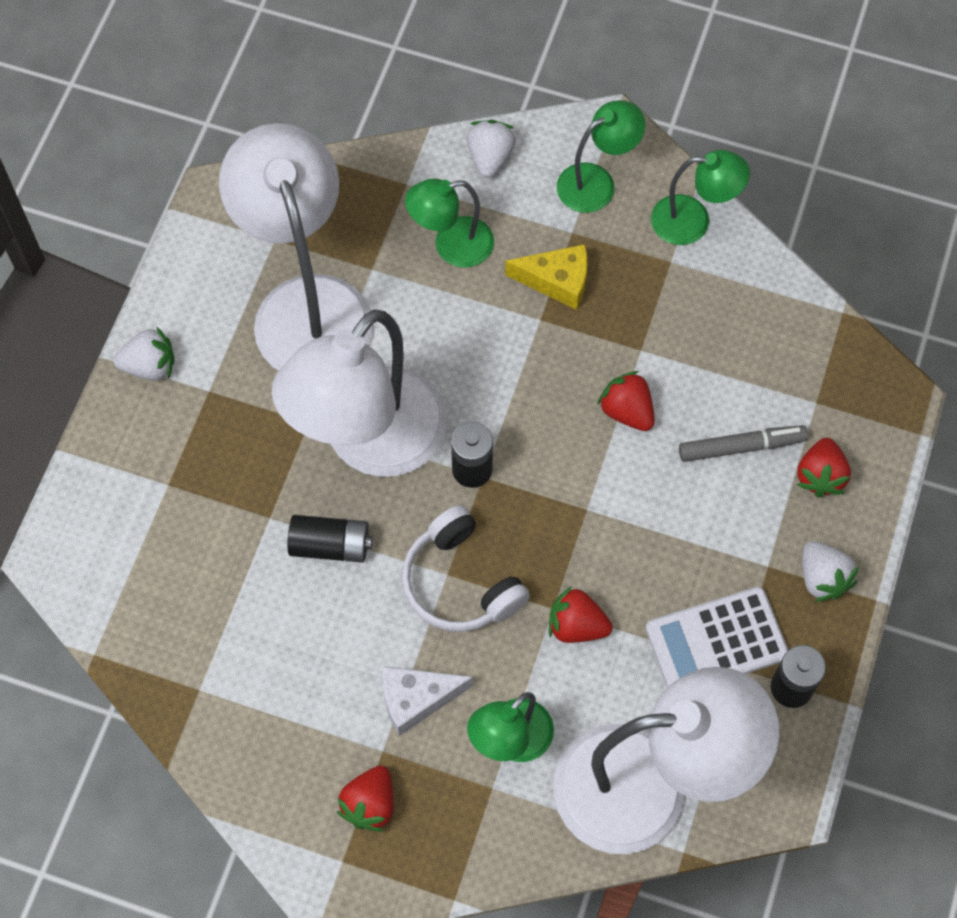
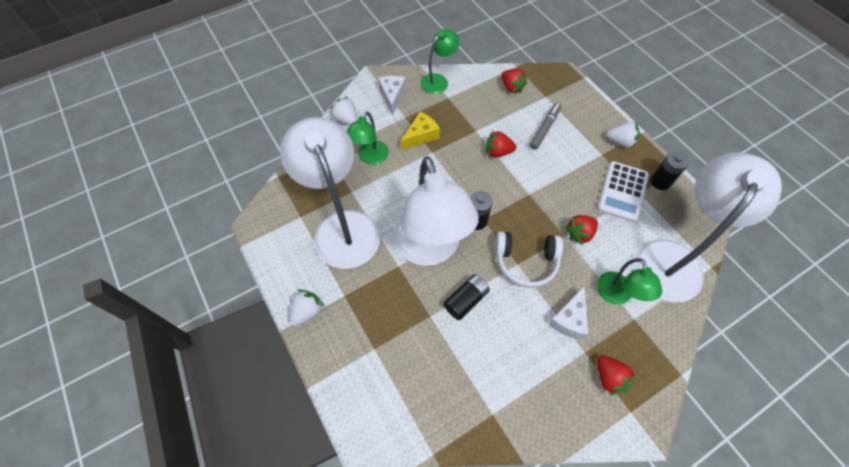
camera: 50 degrees left, 5 degrees down
white lamp [219,123,373,371] -> white lamp turned 45 degrees clockwise [280,117,381,269]
green lamp [557,100,645,213] -> white cheese [378,76,406,115]
red strawberry [797,438,851,498] -> red strawberry moved to [501,69,527,93]

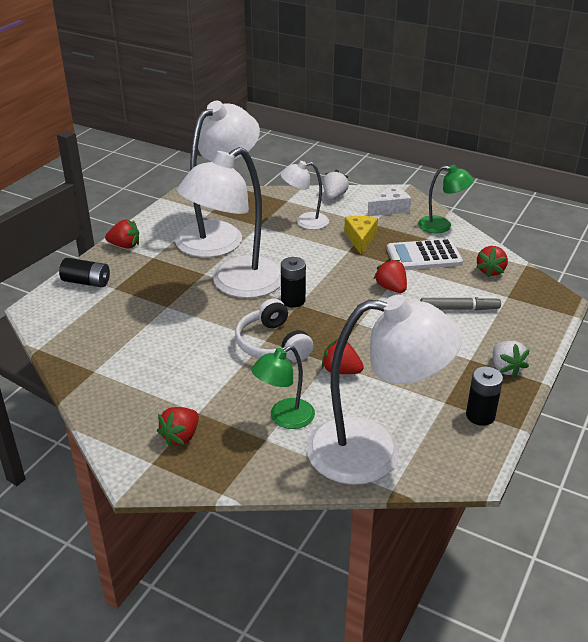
camera: 60 degrees right, 25 degrees down
white strawberry [290,289,324,326] -> red strawberry [105,220,139,249]
green lamp [346,111,389,165] -> white lamp [281,161,329,230]
yellow cheese [401,112,440,150] -> yellow cheese turned 105 degrees counterclockwise [344,216,378,255]
black battery [443,274,490,320] -> black battery moved to [59,258,110,287]
white cheese [548,286,588,340] -> none
white calculator [597,161,649,223] -> white calculator moved to [387,239,463,270]

